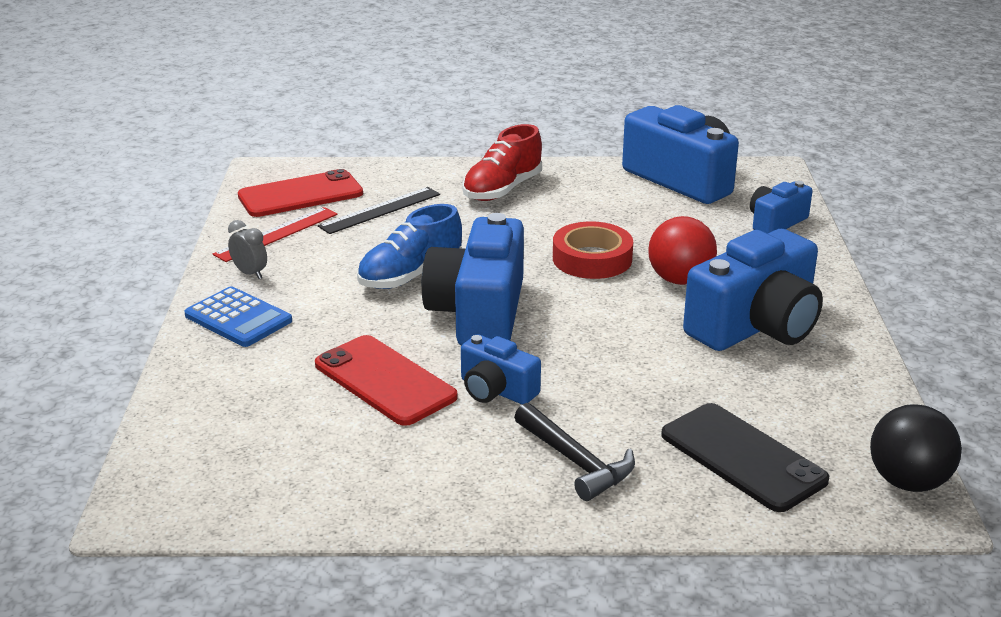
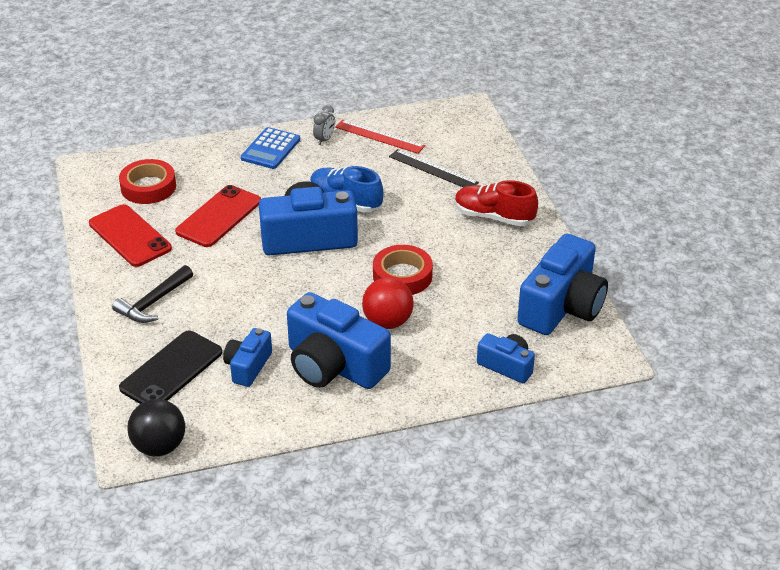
camera: 75 degrees right, 10 degrees up
red phone [238,169,363,217] -> red phone moved to [89,204,172,267]
blue camera [461,334,541,404] -> blue camera moved to [223,328,272,387]
none -> red tape [119,159,176,204]

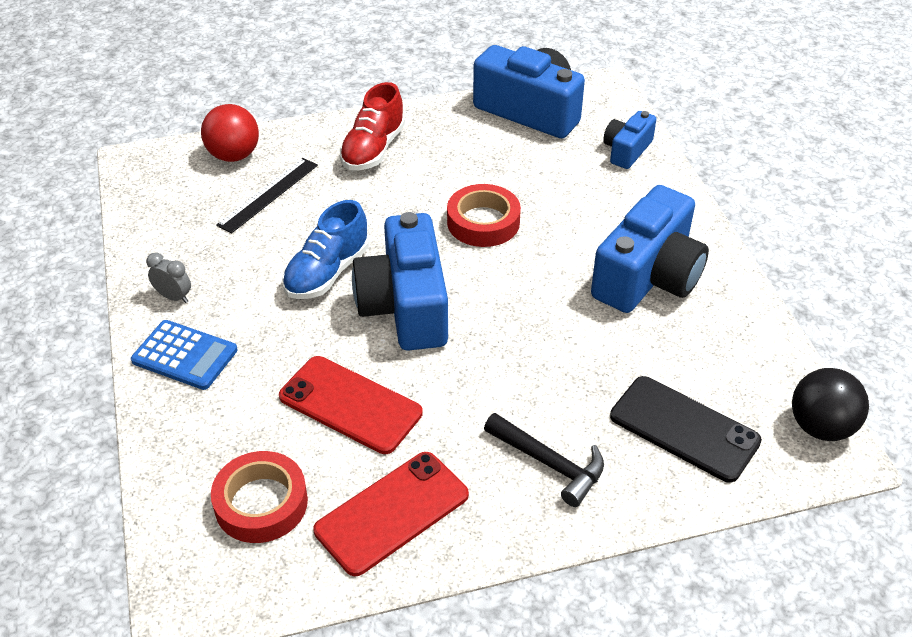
camera: 90 degrees left, 5 degrees up
blue camera [223,328,272,387] -> none
red ruler [335,120,425,154] -> none
red ball [362,277,414,329] -> red ball moved to [201,104,259,162]

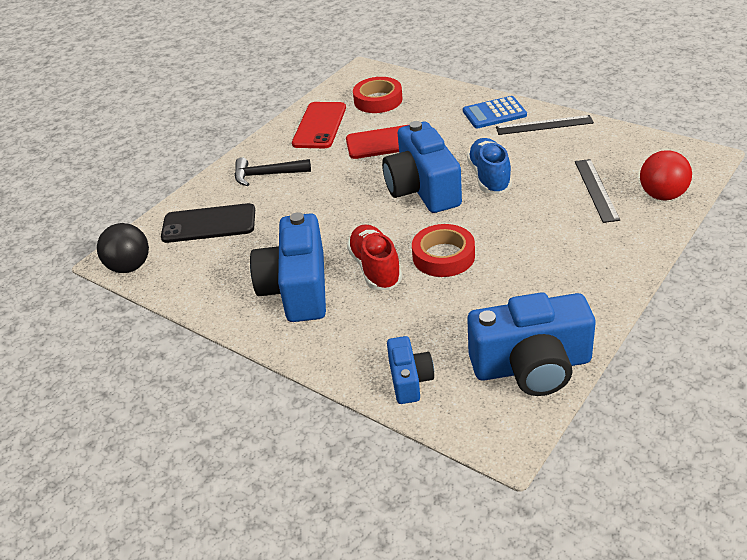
camera: 145 degrees right, 5 degrees down
grey clock [146,253,191,303] -> black ruler [496,115,594,135]
red shoe [339,82,405,170] -> red shoe moved to [347,224,402,290]
blue camera [352,212,448,351] -> blue camera turned 150 degrees counterclockwise [382,121,462,213]

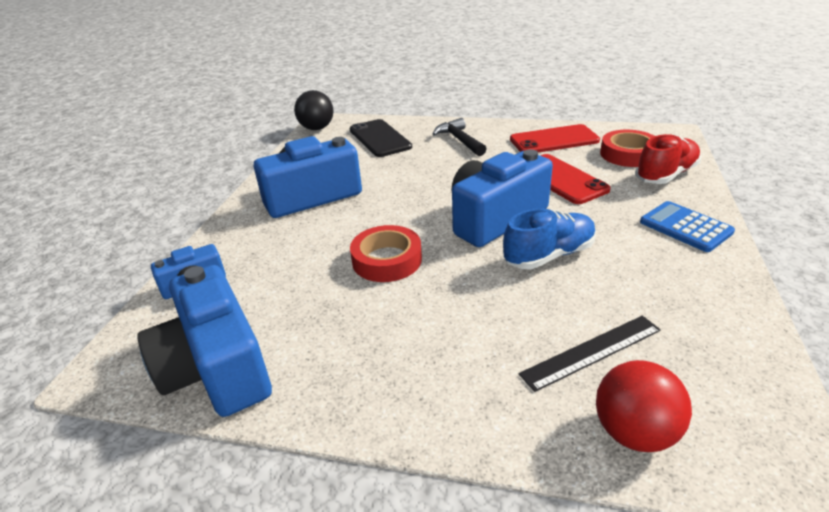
camera: 65 degrees right, 5 degrees down
red shoe [347,224,402,290] -> red shoe moved to [635,134,701,184]
black ruler [496,115,594,135] -> none

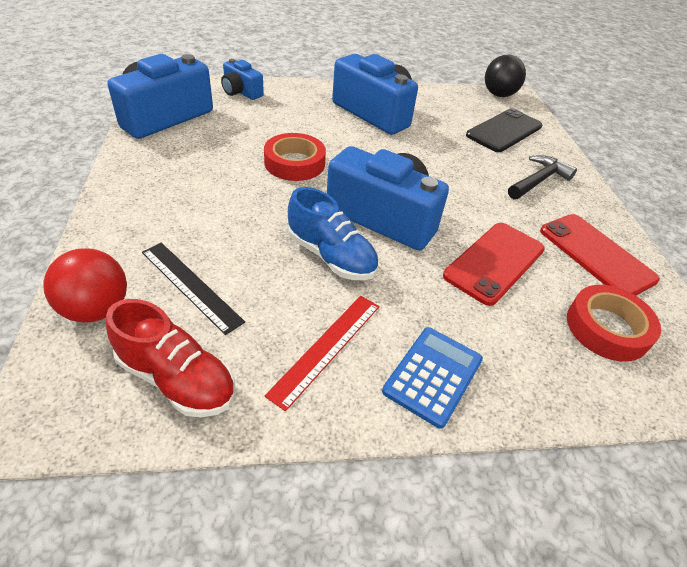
camera: 65 degrees right, 10 degrees up
red shoe [635,134,701,184] -> red shoe moved to [106,299,235,417]
none -> red ruler [264,296,380,411]

